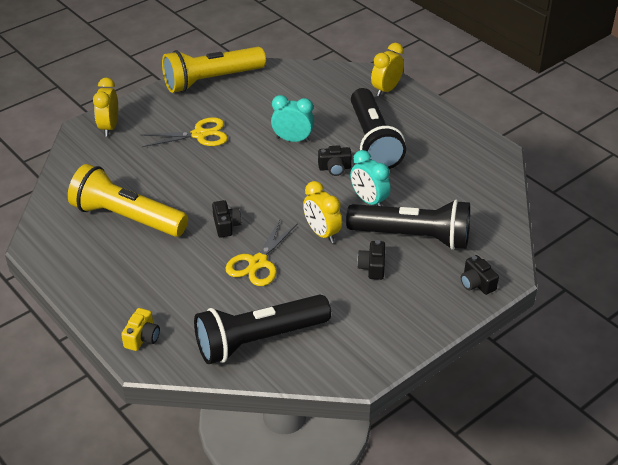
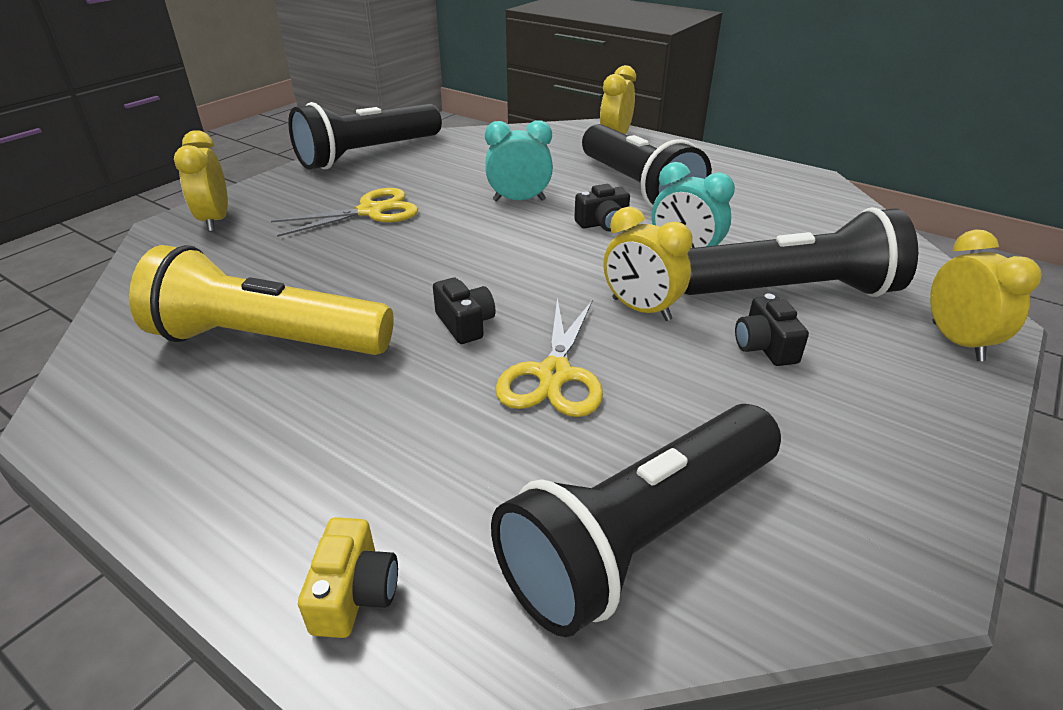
camera: 15 degrees left, 5 degrees down
yellow flashlight [162,47,266,93] -> black flashlight [288,102,442,170]
black camera [461,255,499,295] -> yellow clock [930,230,1042,361]

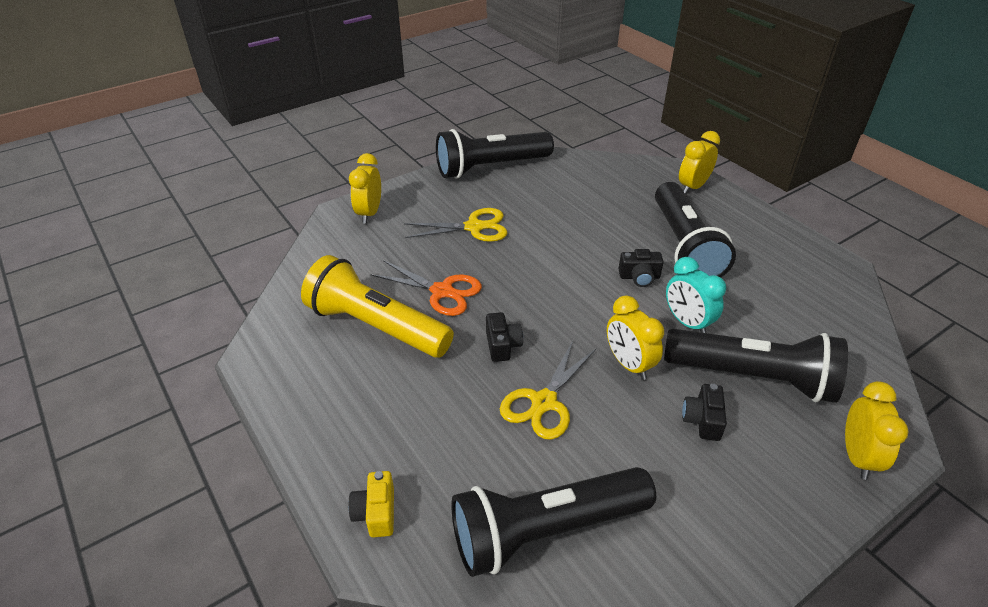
camera: 20 degrees right, 5 degrees up
yellow camera [298,517,398,638] -> yellow camera turned 150 degrees clockwise [348,471,394,538]
turquoise clock [485,120,553,202] -> none
none -> orange scissors [371,260,482,316]

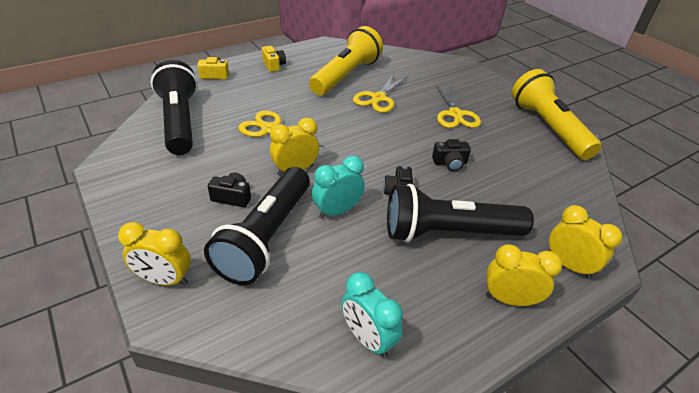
camera: 90 degrees right, 0 degrees up
yellow clock [349,153,381,224] -> yellow clock moved to [486,244,562,306]
orange scissors [371,260,482,316] -> yellow scissors [353,73,408,113]
black flashlight [436,129,554,179] -> yellow flashlight [512,69,602,160]
black camera [486,312,523,362] -> black camera moved to [432,139,471,171]
none -> yellow camera [262,46,286,72]
none -> turquoise clock [341,272,403,358]

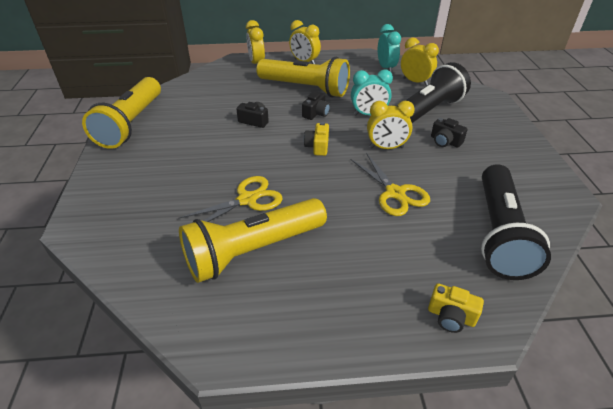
camera: 150 degrees left, 0 degrees up
yellow clock [118,222,191,286] -> yellow clock moved to [401,37,439,86]
yellow camera [262,46,286,72] -> yellow camera moved to [304,122,329,156]
black flashlight [387,184,534,243] -> yellow flashlight [256,57,350,97]
yellow scissors [436,85,481,128] -> none

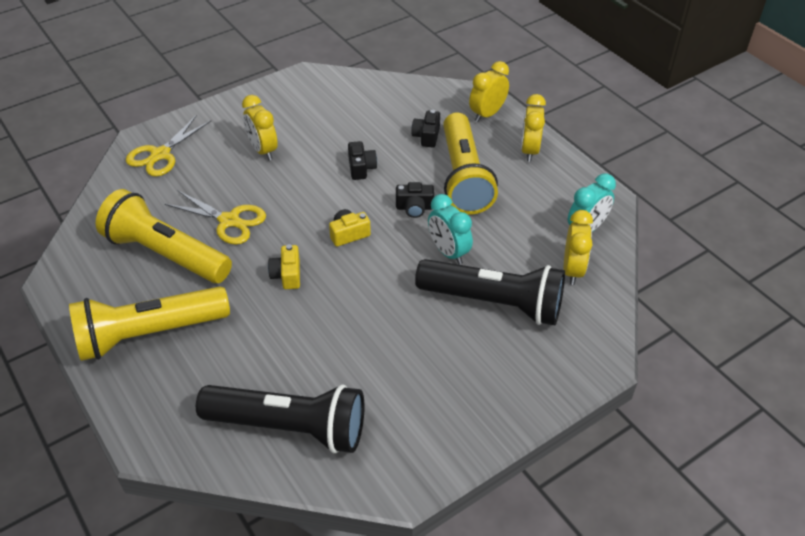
camera: 60 degrees right, 5 degrees up
yellow flashlight [82,77,161,149] -> yellow flashlight moved to [69,286,230,361]
yellow scissors [351,153,430,216] -> yellow scissors moved to [126,115,211,177]
yellow clock [367,101,415,149] -> yellow clock moved to [242,95,278,160]
yellow camera [428,283,484,333] -> yellow camera moved to [268,244,300,289]
black camera [431,118,468,147] -> black camera moved to [411,110,440,147]
black flashlight [481,164,551,280] -> black flashlight turned 150 degrees counterclockwise [196,384,364,453]

